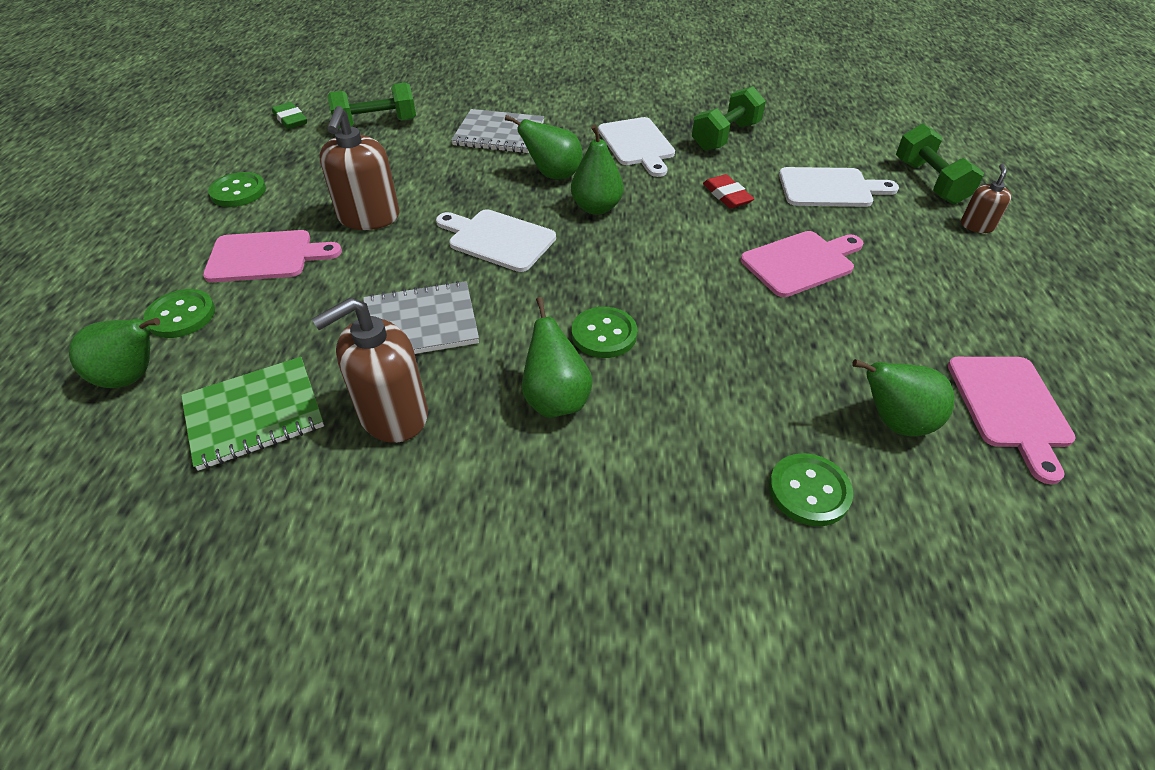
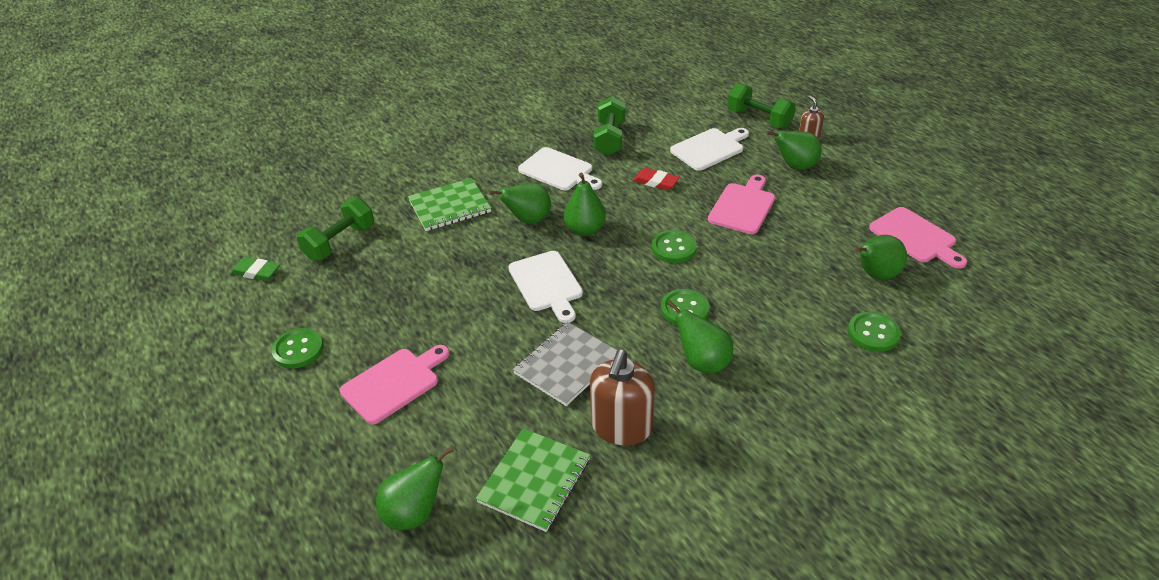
camera: 35 degrees left, 5 degrees down
green button [143,289,215,338] -> green button moved to [652,230,697,263]
brown soap dispenser [319,106,399,230] -> none
white cutting board [436,209,556,272] -> white cutting board turned 105 degrees counterclockwise [509,251,583,323]
grey notebook [451,109,544,153] -> green notebook [408,178,491,231]
none -> green pear [766,131,821,170]

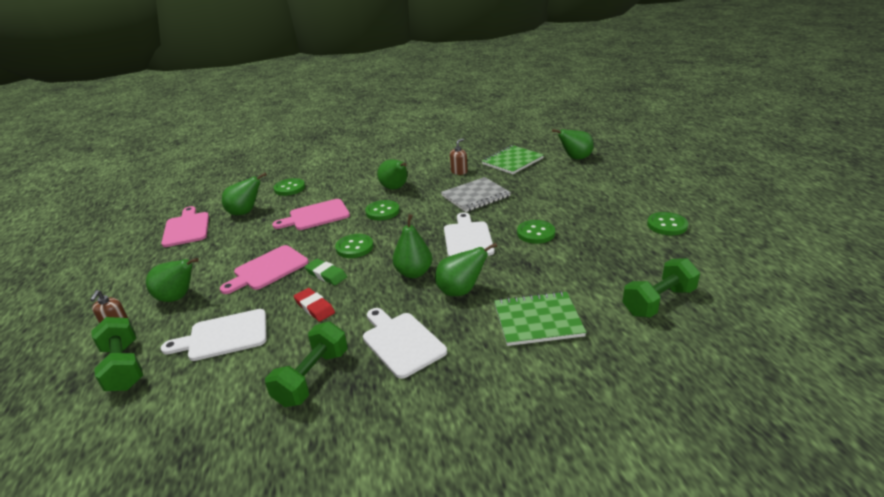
camera: 160 degrees left, 10 degrees down
green eraser [231,257,280,281] -> green eraser moved to [305,259,347,285]
pink cutting board [340,345,450,424] -> pink cutting board moved to [272,199,350,230]
brown soap dispenser [590,350,655,445] -> brown soap dispenser [450,138,468,175], size x0.52
none -> green button [517,220,555,244]

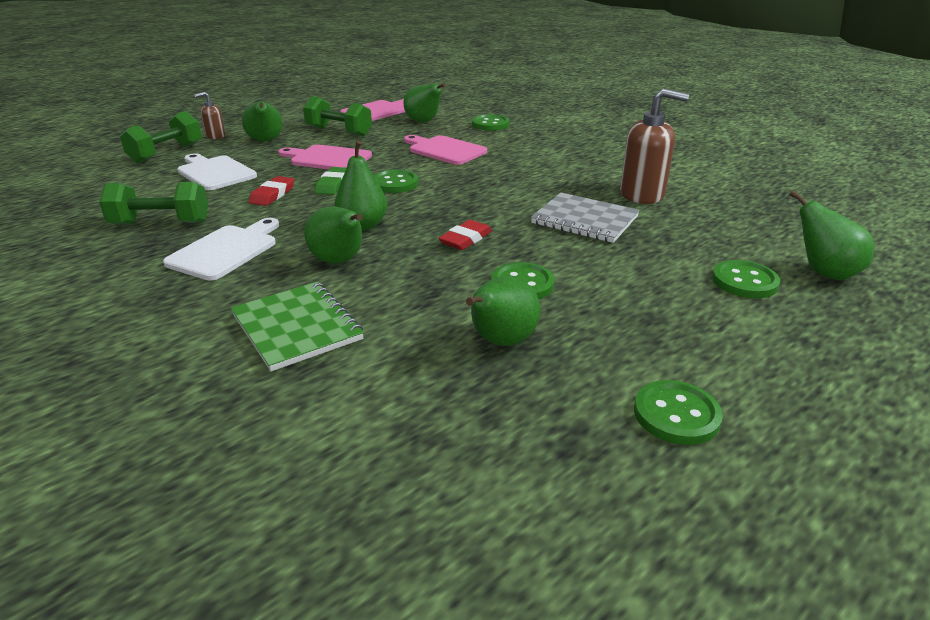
camera: 60 degrees right, 0 degrees up
green button [365,200,400,220] -> green button moved to [712,260,780,298]
green pear [377,159,407,190] -> green pear moved to [466,276,540,346]
white cutting board [444,212,494,257] -> red eraser [439,220,492,250]
brown soap dispenser [450,138,468,175] -> brown soap dispenser [620,89,689,204], size x1.91
green notebook [482,145,544,174] -> none
green dumbbell [622,258,700,318] -> green dumbbell moved to [303,96,372,137]

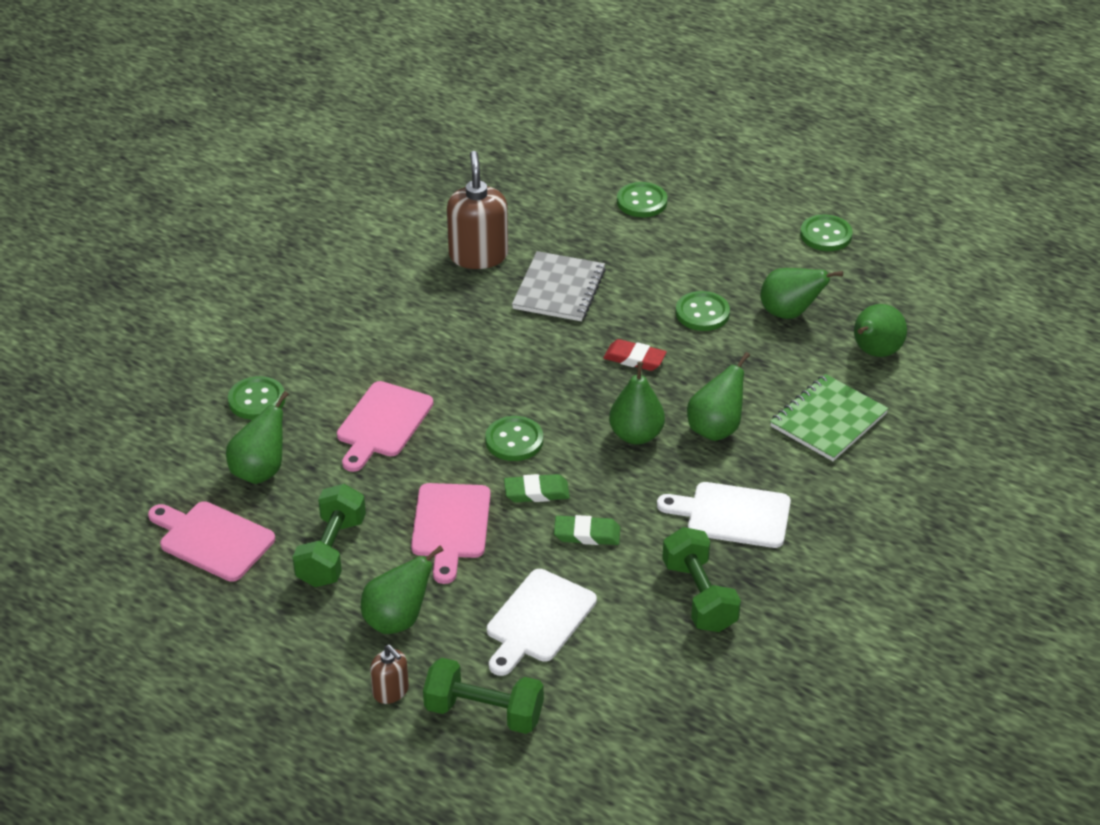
camera: 105 degrees left, 10 degrees up
red eraser [249,176,294,206] -> green eraser [554,515,620,545]
green pear [789,190,874,280] -> green pear moved to [854,304,907,357]

